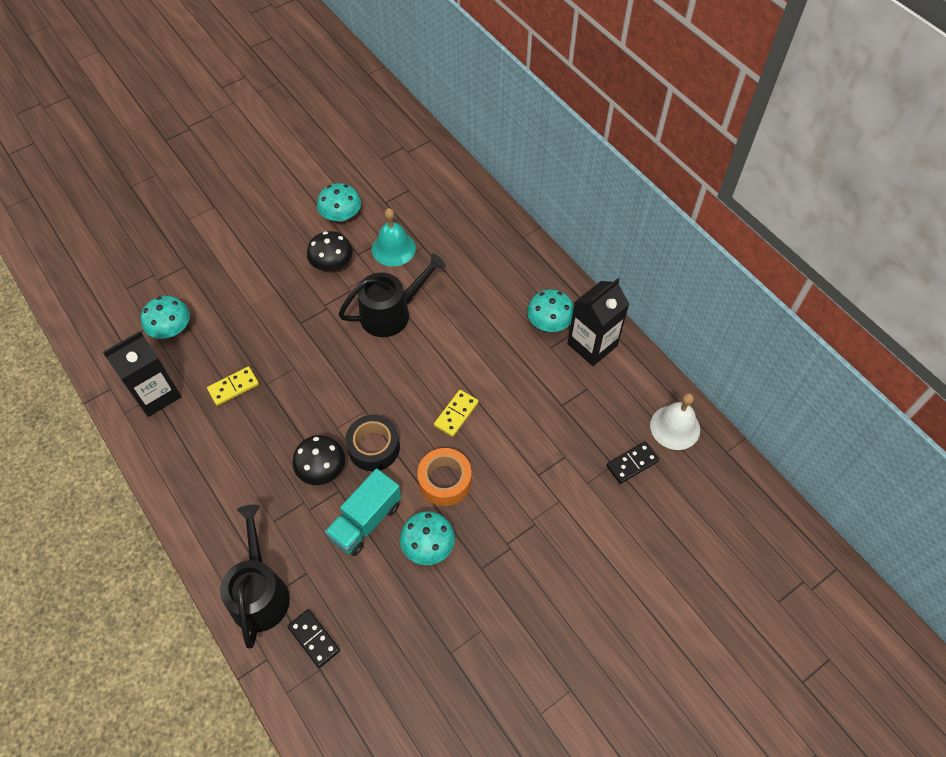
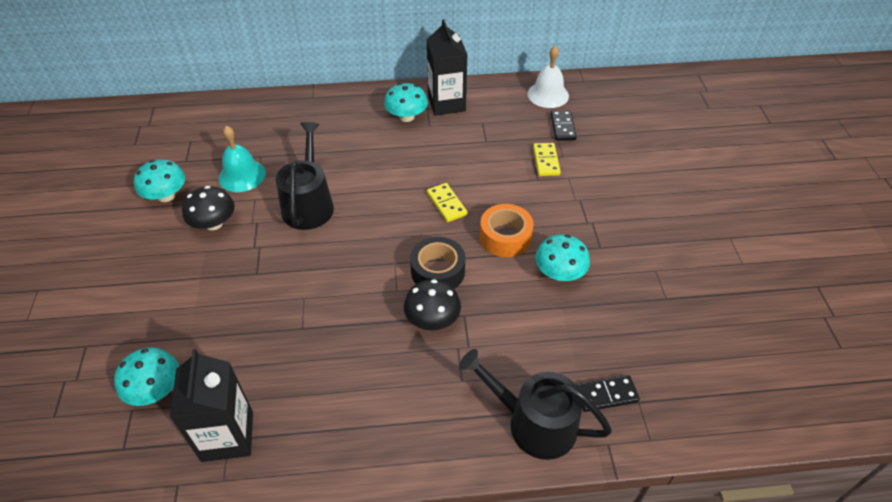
camera: 60 degrees left, 10 degrees down
yellow domino [207,366,259,406] -> yellow domino moved to [533,143,561,176]
turquoise truck [325,468,402,556] -> none

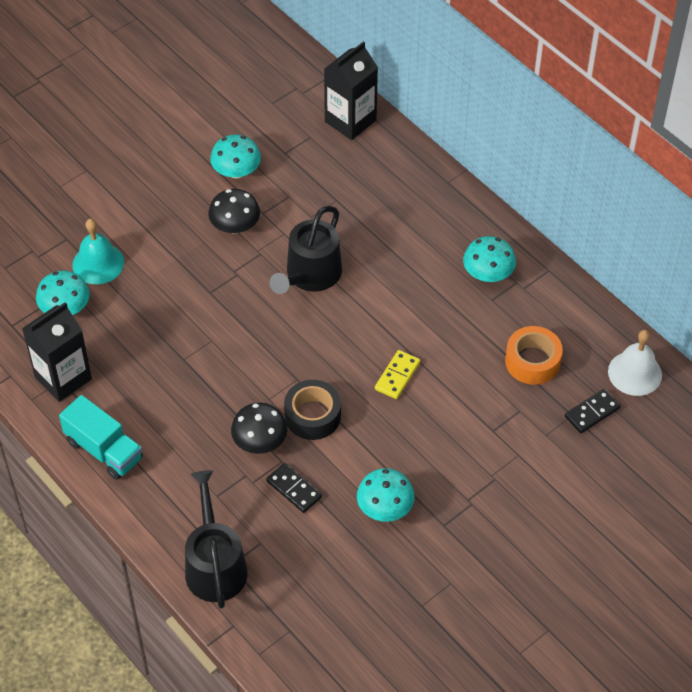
camera: 55 degrees right, 5 degrees up
turquoise bell [219,126,266,192] -> turquoise bell moved to [72,219,124,284]
black watering can [276,122,334,230] -> black watering can turned 150 degrees clockwise [270,206,342,294]
black carton [427,19,467,116] -> black carton moved to [324,41,378,140]
orange tape [480,204,534,257] -> orange tape moved to [505,326,563,385]
yellow domino [533,143,561,176] -> none
black domino [576,375,640,412] -> black domino moved to [266,463,322,513]
none -> turquoise truck [59,395,143,480]

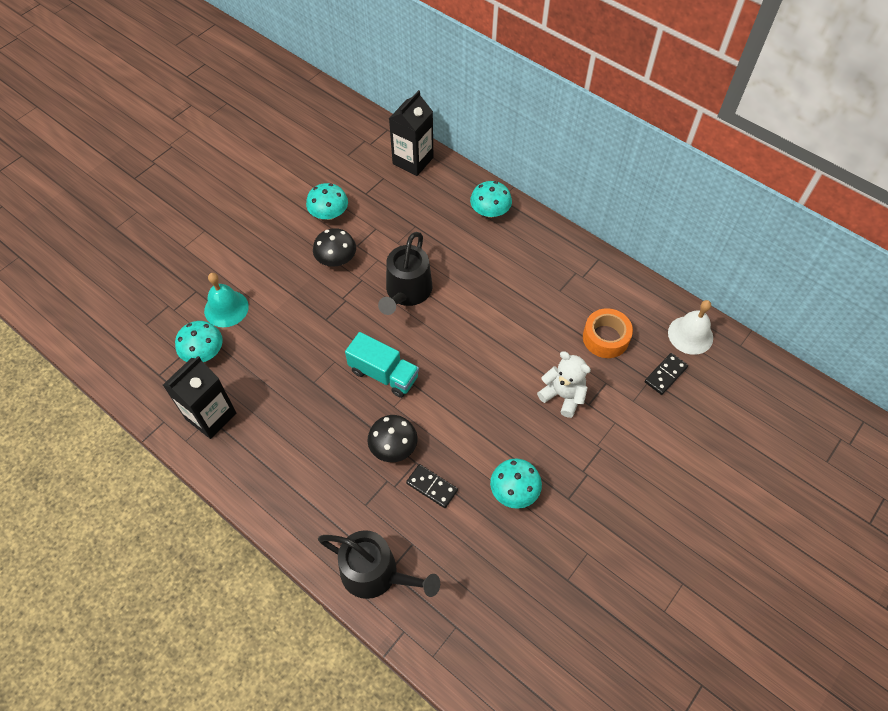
camera: 10 degrees left, 5 degrees up
turquoise truck [59,395,143,480] -> turquoise truck moved to [345,332,419,398]
black watering can [185,470,248,608] -> black watering can turned 135 degrees clockwise [318,530,440,599]
black tape [284,380,341,440] -> none
yellow domino [375,350,420,399] -> none
turquoise mushroom [463,236,516,282] -> turquoise mushroom moved to [470,181,512,218]
none -> white teddy bear [537,351,591,418]

